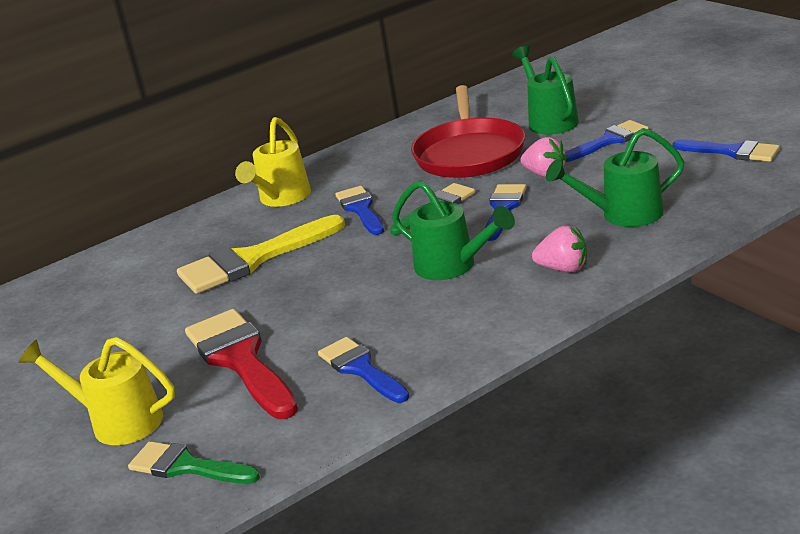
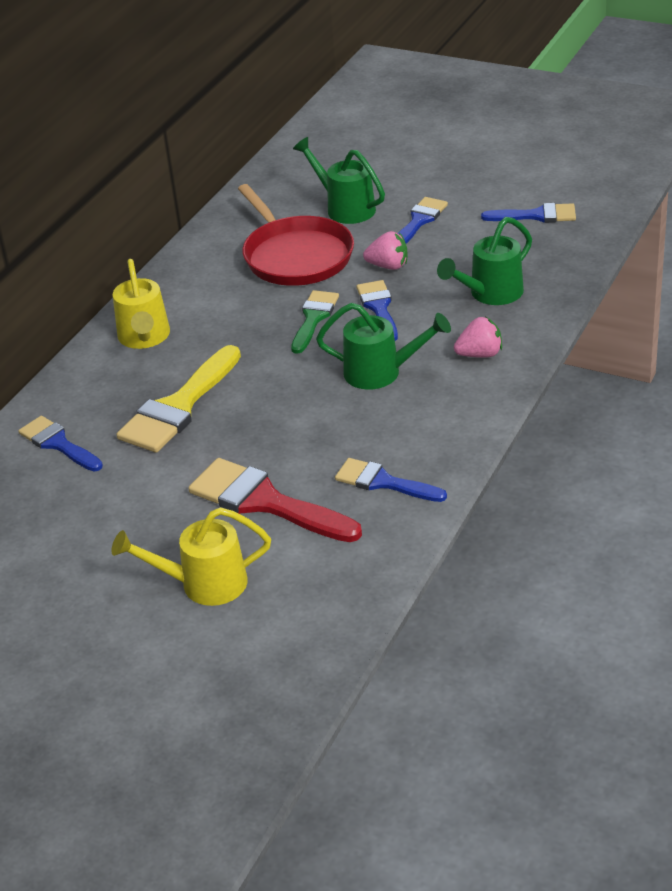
camera: 30 degrees left, 10 degrees up
green brush [128,441,260,484] -> none
blue brush [335,186,384,235] -> blue brush moved to [18,416,103,471]

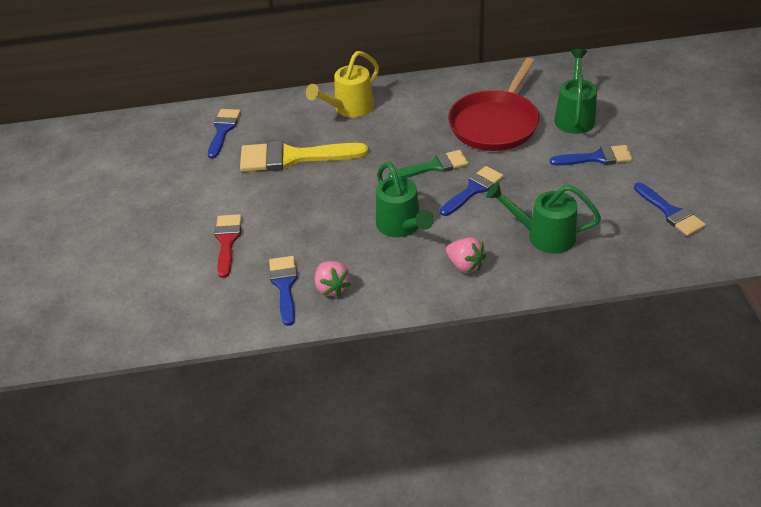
camera: 55 degrees right, 5 degrees up
yellow watering can [111,507,271,606] -> none
red brush [188,458,362,542] -> red brush [215,214,242,278], size x0.61
pink strawberry [363,231,407,270] -> pink strawberry moved to [315,261,351,297]

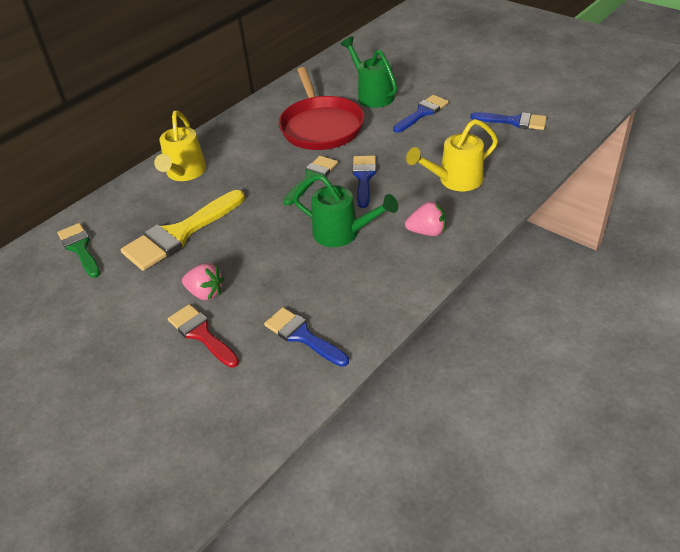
camera: 40 degrees left, 0 degrees up
blue brush [208,109,241,158] -> green brush [57,223,101,278]
pink strawberry [315,261,351,297] -> pink strawberry moved to [182,263,224,300]
green watering can [486,182,601,254] -> yellow watering can [406,119,498,191]

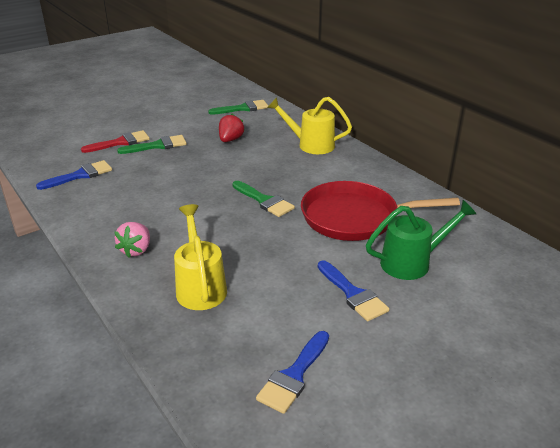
camera: 100 degrees right, 10 degrees down
yellow brush [121,190,245,271] -> red strawberry [219,114,245,142]
pink strawberry [182,263,224,300] -> green brush [117,135,187,154]
green watering can [293,174,398,247] -> none
blue brush [352,156,376,208] -> none

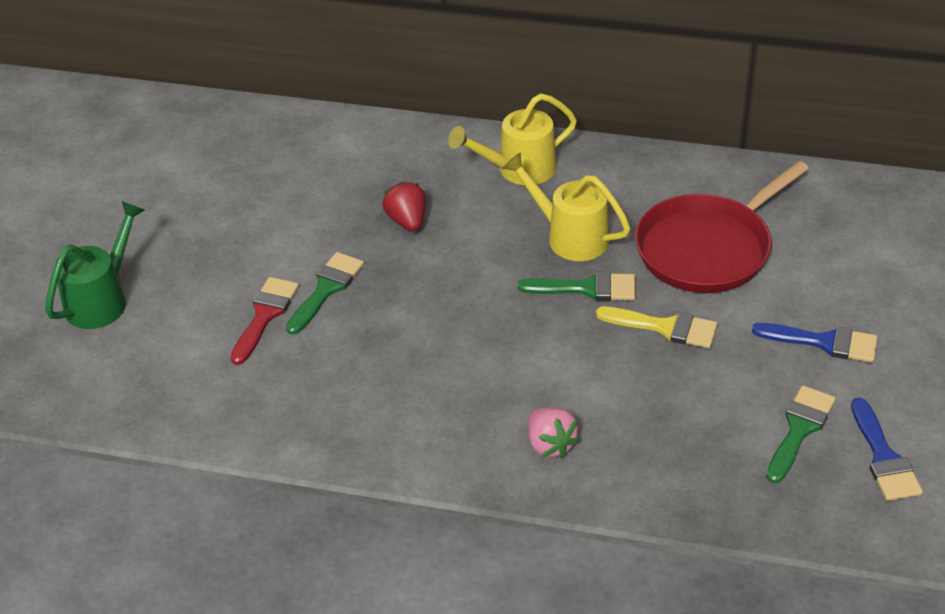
camera: 40 degrees left, 10 degrees up
blue brush [36,160,112,190] -> none
yellow watering can [174,204,227,310] -> yellow watering can moved to [502,152,630,261]
green brush [208,100,268,115] -> green brush moved to [766,385,836,483]
green watering can [366,200,476,280] -> green watering can moved to [45,201,144,329]
none -> yellow brush [596,307,718,348]

